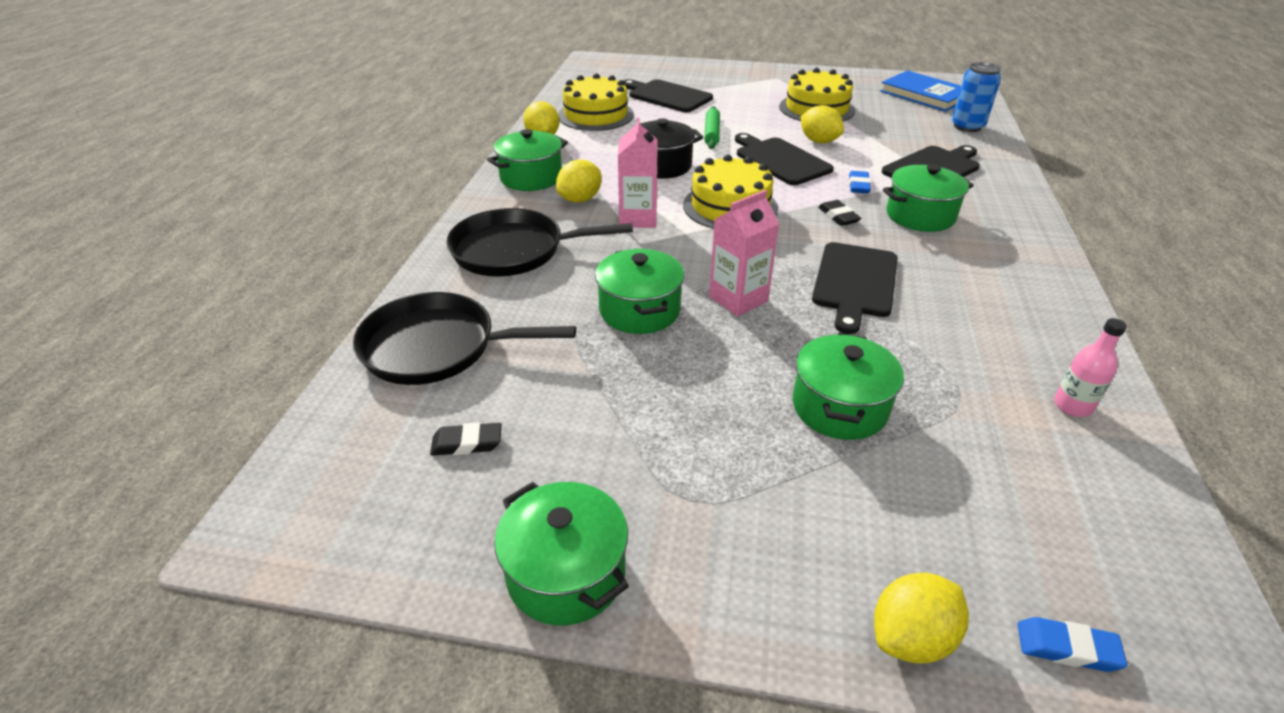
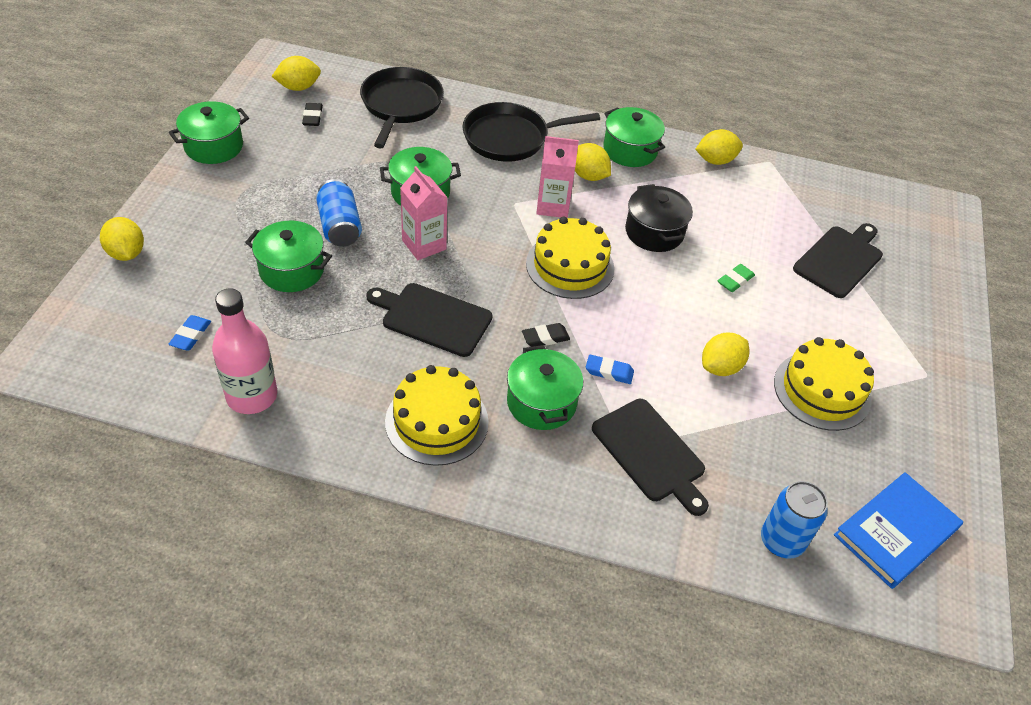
camera: 90 degrees right, 10 degrees up
black pan [446,208,633,277] -> black pan turned 105 degrees counterclockwise [462,102,600,162]
yellow cake [558,73,634,131] -> yellow cake moved to [385,365,489,466]
green rolling pin [704,106,720,149] -> green eraser [718,264,755,292]
black cutting board [735,133,834,185] -> none
blue eraser [1017,617,1128,672] -> blue eraser moved to [168,315,211,351]
pink bottle [1054,318,1127,417] -> pink bottle [212,288,277,414], size x1.84
none -> yellow lemon [272,56,321,91]
none -> blue can [316,179,362,247]

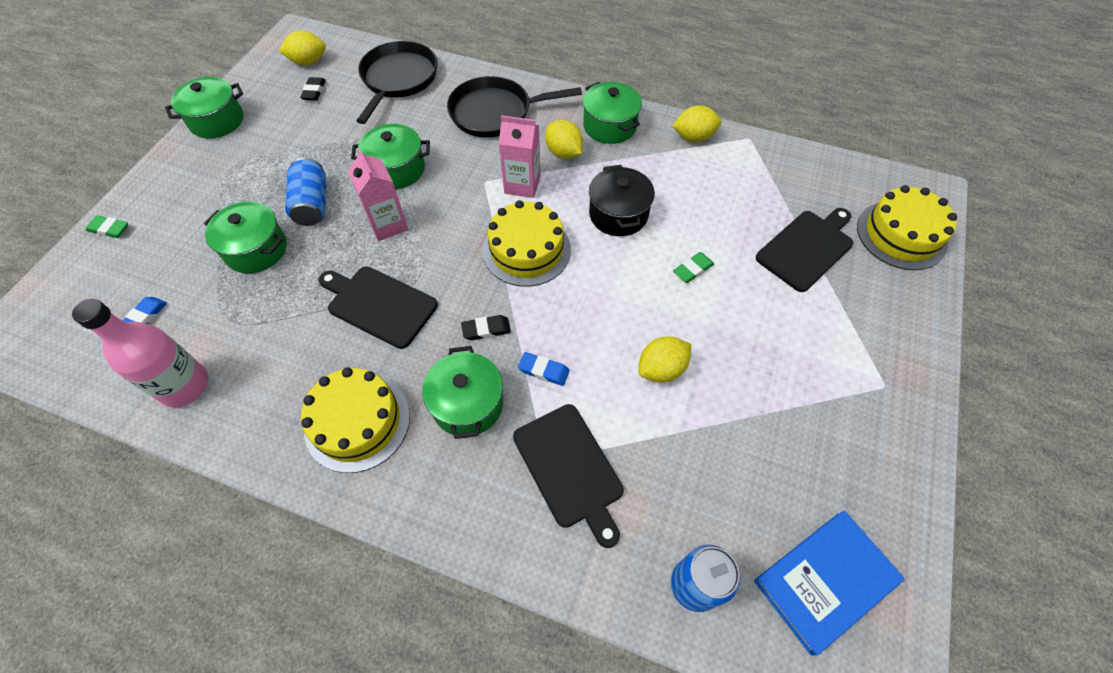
camera: 10 degrees right, 10 degrees up
yellow lemon [100,217,144,261] -> green eraser [86,215,128,238]
yellow cake [774,337,874,431] -> yellow cake moved to [857,185,957,270]

